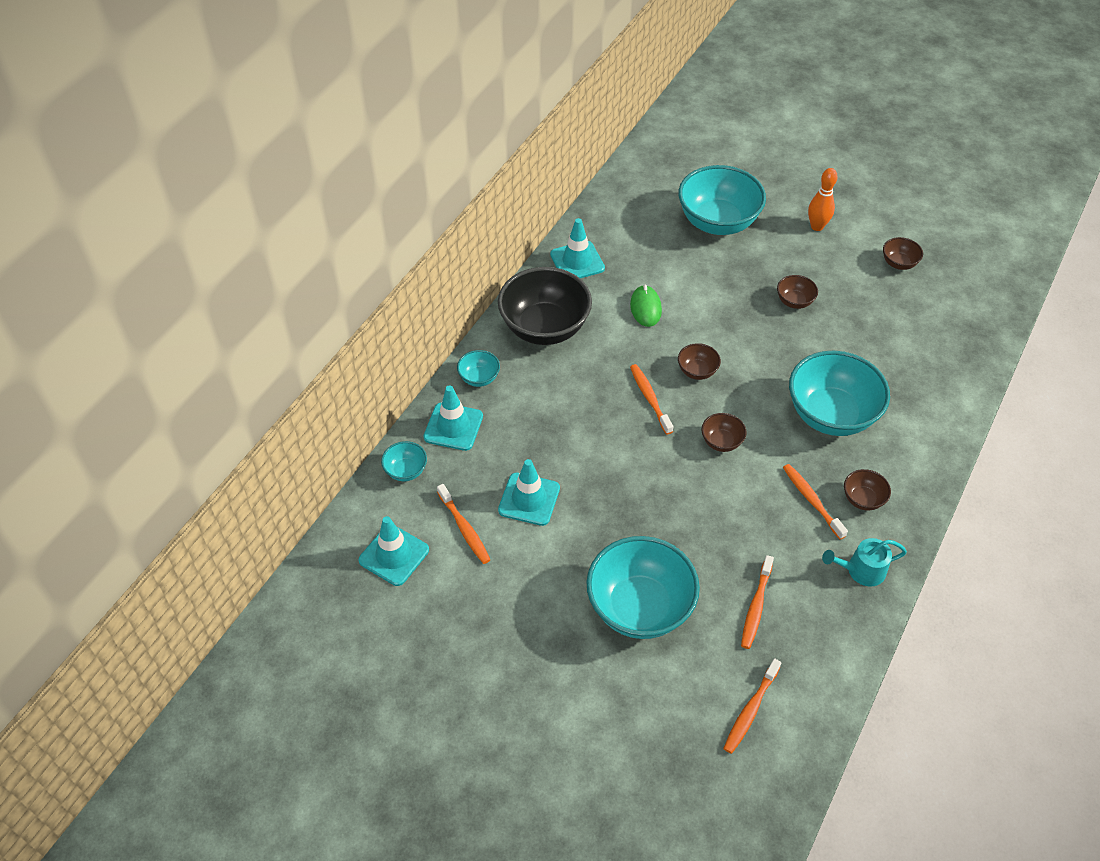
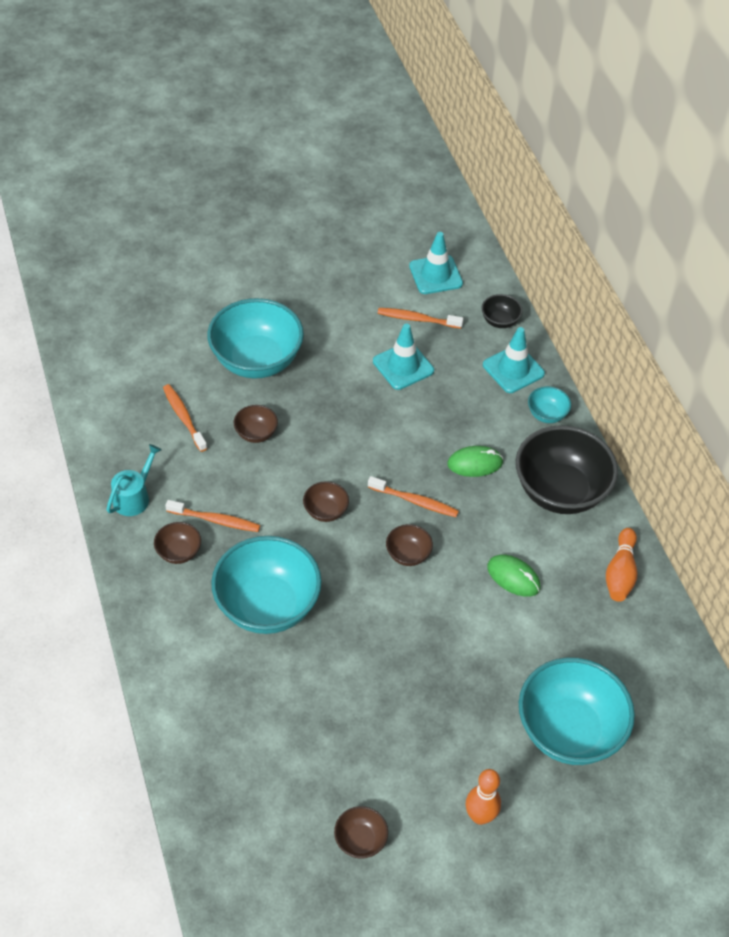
camera: 130 degrees right, 0 degrees up
turquoise bowl [381,441,427,481] -> black bowl [481,294,523,328]
turquoise traffic cone [550,218,605,278] -> orange bowling pin [606,528,637,602]
orange toothbrush [723,658,781,754] -> none
brown bowl [777,275,818,309] -> brown bowl moved to [234,405,278,443]
none -> green mouse [447,446,503,477]

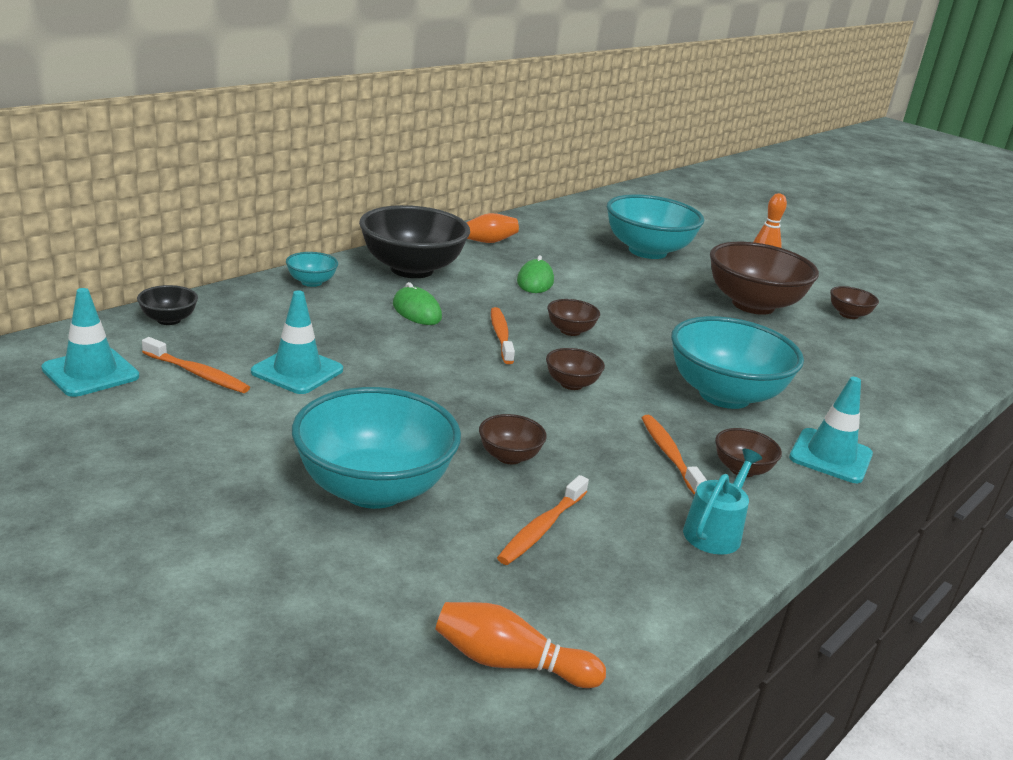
camera: 120 degrees left, 25 degrees down
turquoise watering can [106,444,162,516] -> turquoise watering can turned 120 degrees clockwise [683,449,762,555]
orange toothbrush [378,308,464,329] -> orange toothbrush turned 45 degrees counterclockwise [142,337,250,393]
turquoise traffic cone [483,327,545,393] -> turquoise traffic cone moved to [789,377,873,483]
none -> orange bowling pin [435,602,606,688]
none -> brown bowl [710,242,819,315]

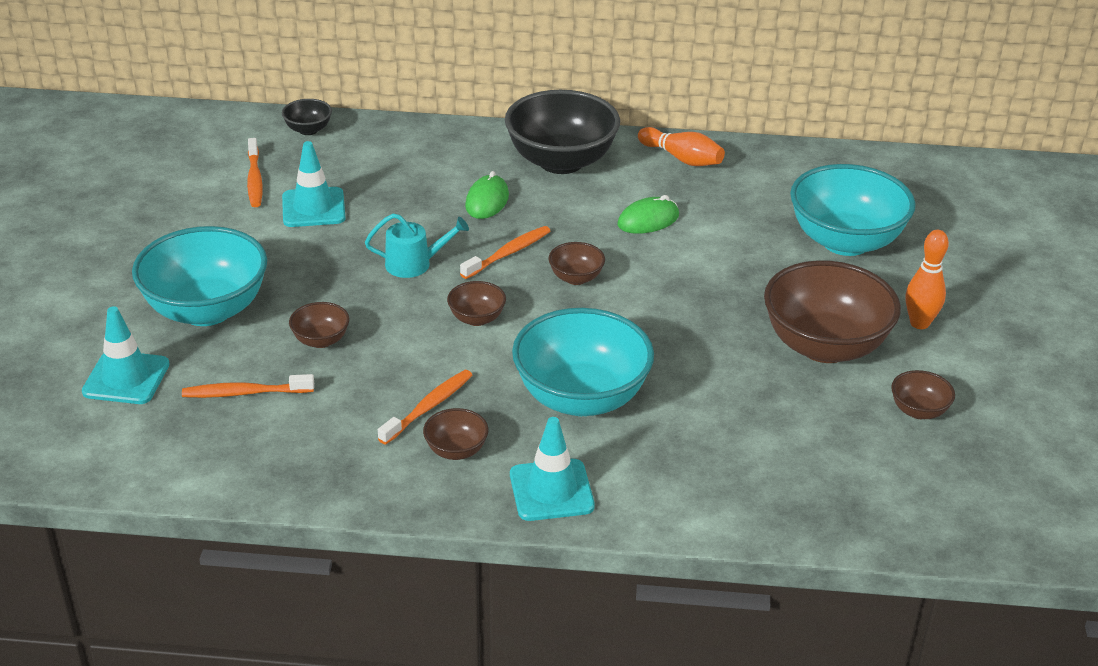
camera: 55 degrees right, 10 degrees up
turquoise traffic cone [41,288,139,397] -> turquoise traffic cone moved to [82,306,170,404]
turquoise bowl [286,252,338,287] -> none
orange bowling pin [435,602,606,688] -> none
turquoise watering can [683,449,762,555] -> turquoise watering can moved to [365,214,469,278]

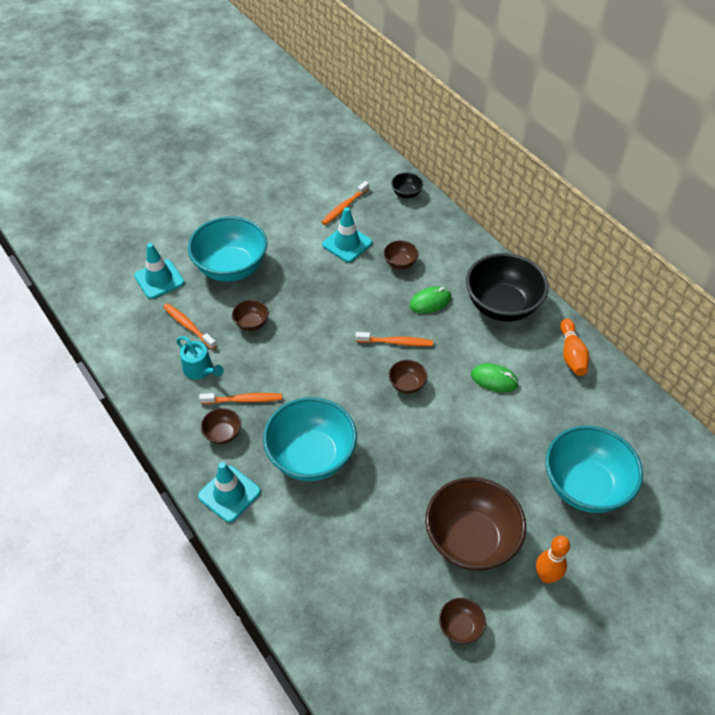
camera: 50 degrees right, 15 degrees up
turquoise watering can [365,214,469,278] -> turquoise watering can moved to [176,336,224,380]
brown bowl [447,281,506,326] -> brown bowl moved to [384,241,418,269]

